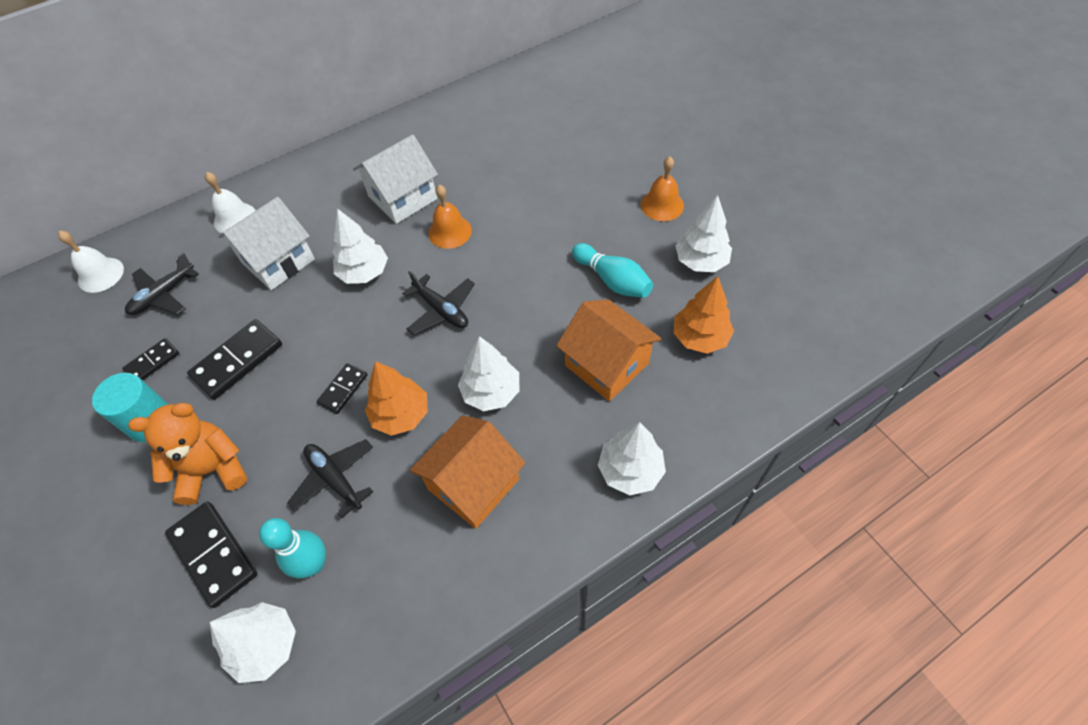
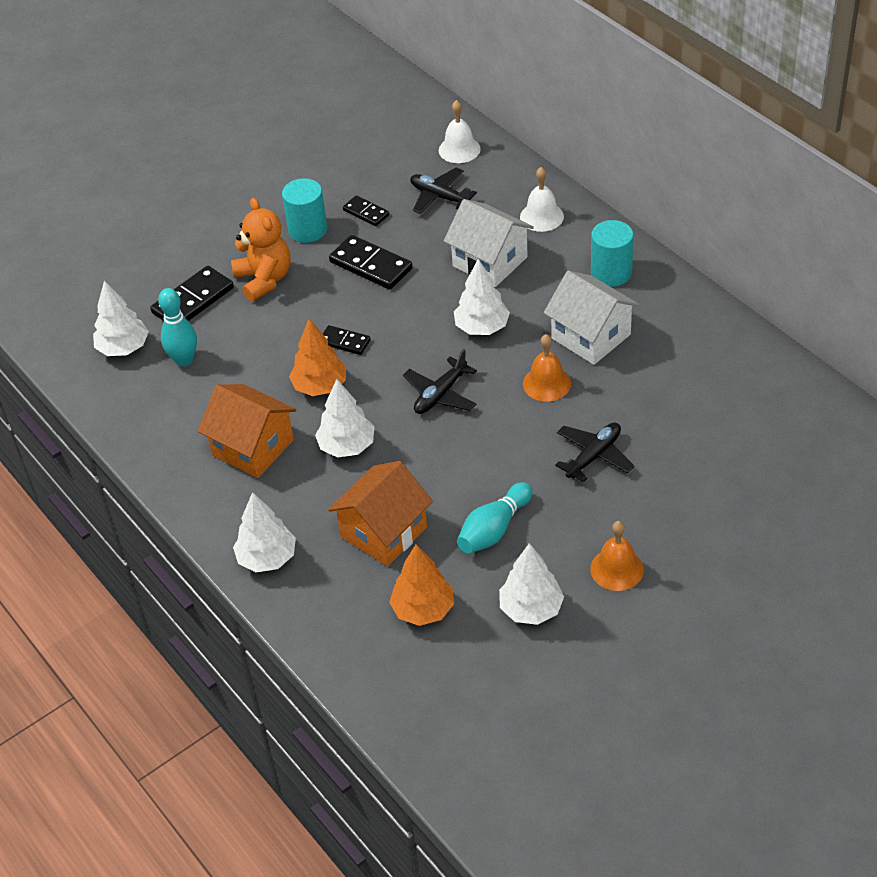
camera: 85 degrees right, 10 degrees down
black plane [287,439,373,518] -> black plane moved to [555,422,634,482]
none -> turquoise cylinder [591,220,634,287]

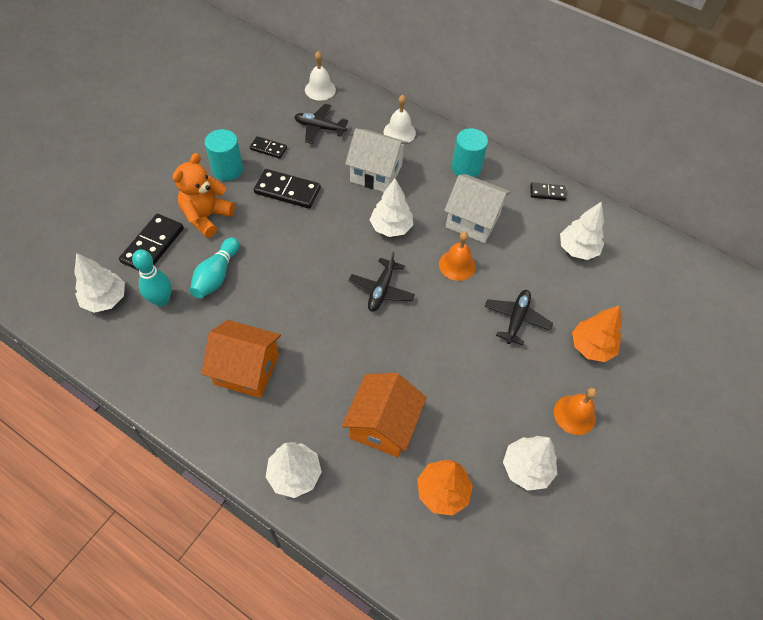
camera: 25 degrees left, 10 degrees up
orange teddy bear [231,198,290,302] -> orange teddy bear turned 105 degrees counterclockwise [172,153,235,238]
orange tree [289,319,346,396] -> orange tree moved to [572,305,622,362]
white tree [315,379,374,458] -> white tree moved to [560,202,604,260]
black domino [323,325,371,355] -> black domino moved to [530,183,566,201]
turquoise bowling pin [457,482,533,554] -> turquoise bowling pin moved to [190,237,239,299]

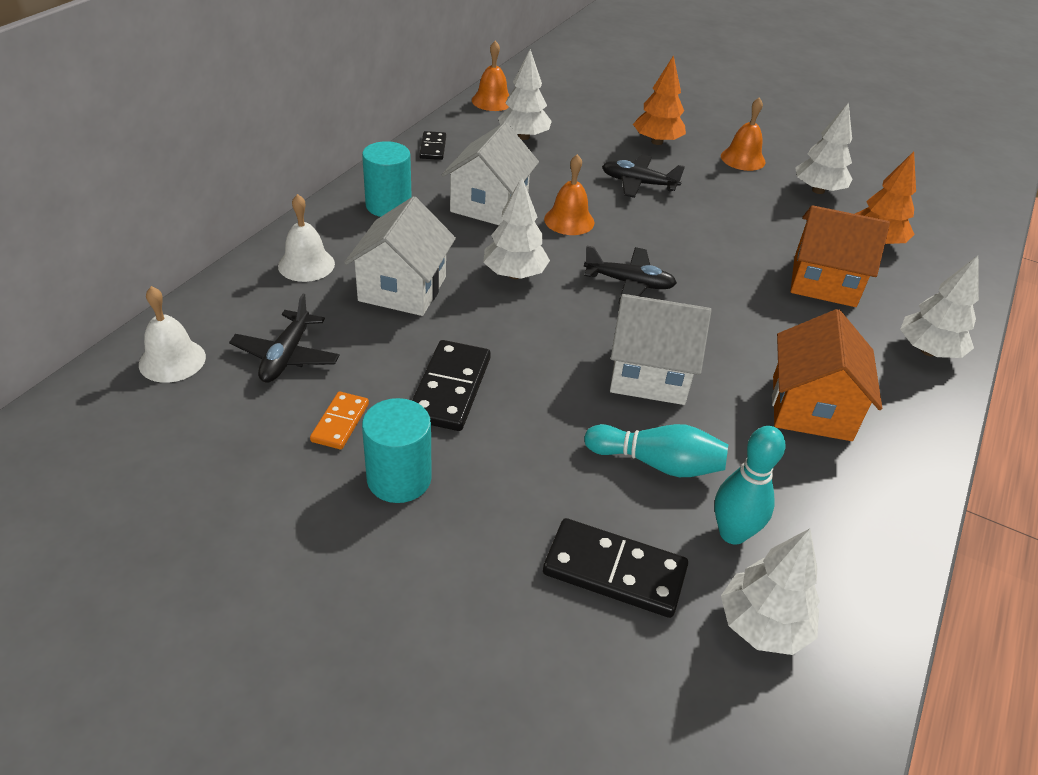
camera: 95 degrees left, 15 degrees down
orange teddy bear [172,153,235,238] -> none
black domino [250,136,287,159] -> orange domino [310,391,369,449]
none -> orange bell [472,40,509,111]
none -> white house [610,294,711,405]

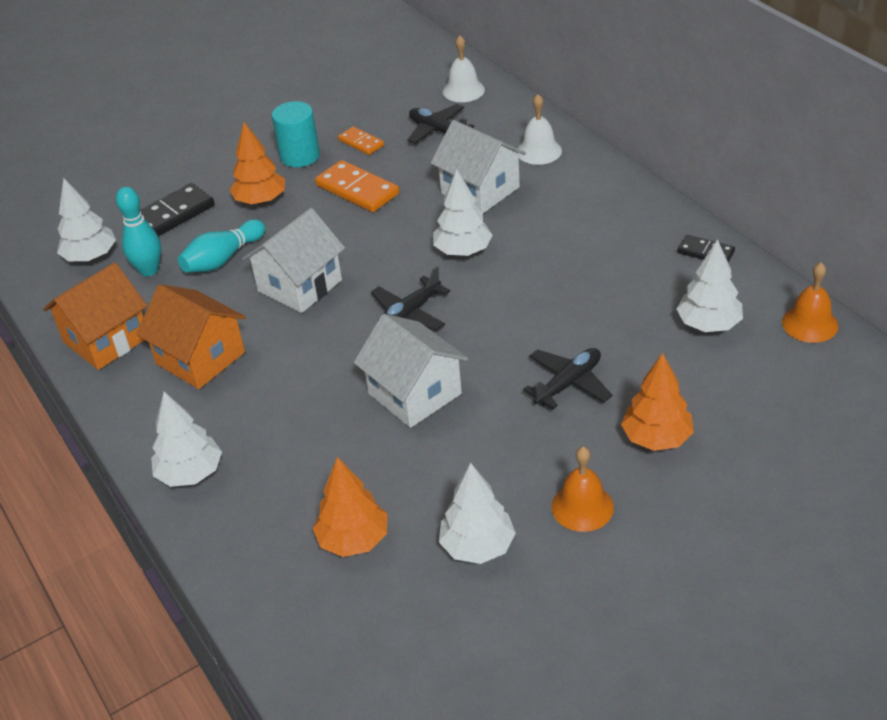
camera: 125 degrees right, 0 degrees up
turquoise cylinder [362,141,412,217] -> none
black domino [412,340,491,431] -> orange domino [315,160,399,212]
white house [442,122,539,225] -> white house moved to [354,314,468,428]
orange bell [544,154,594,235] -> none
orange house [790,205,890,307] -> orange house moved to [43,262,148,370]
none -> orange tree [230,122,285,205]

